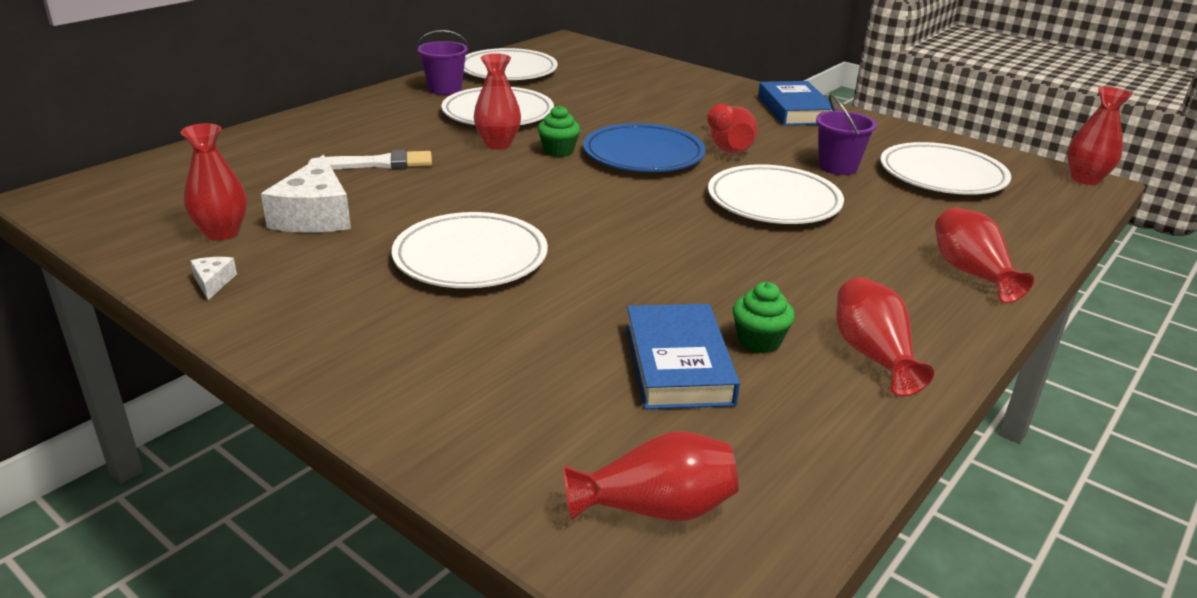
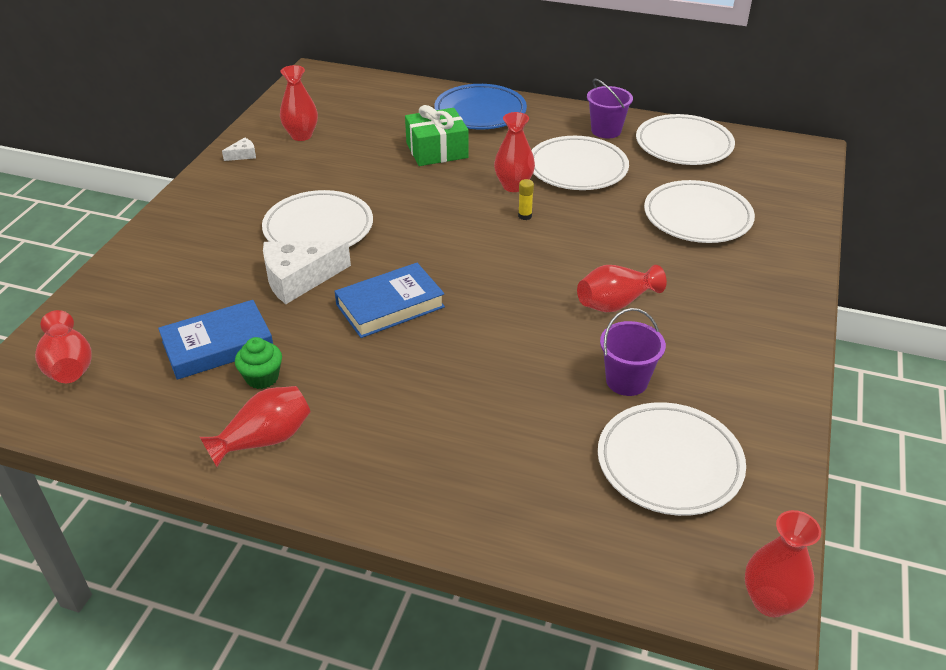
camera: 70 degrees right, 10 degrees up
white cheese [261,155,351,233] -> white cheese moved to [263,241,351,304]
white brush [308,150,432,169] -> green gift [405,105,469,166]
green cupcake [538,105,580,157] -> yellow glue stick [518,179,534,220]
blue plate [583,123,706,172] -> blue plate moved to [434,84,527,129]
white plate [708,164,844,224] -> white plate moved to [644,180,755,243]
blue book [758,81,837,126] -> blue book moved to [335,263,445,338]
red vase [935,207,1034,303] -> none

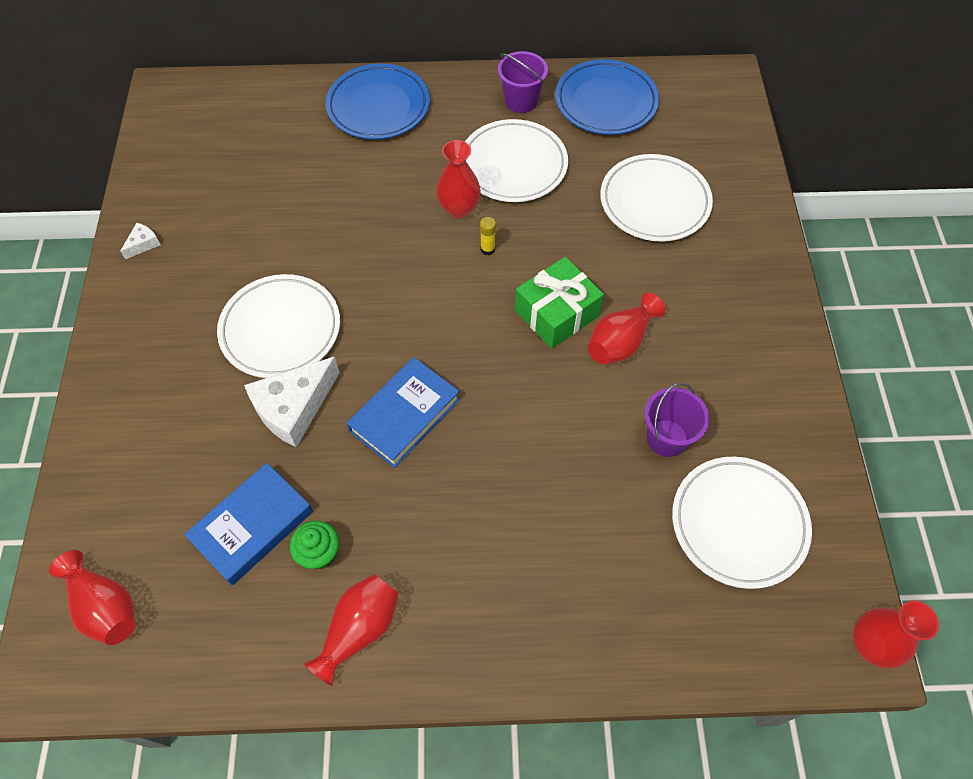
camera: 20 degrees left, 20 degrees up
red vase [280,65,318,141] -> none
green gift [405,105,469,166] -> green gift moved to [515,257,604,349]
white plate [636,114,735,165] -> blue plate [555,59,659,135]

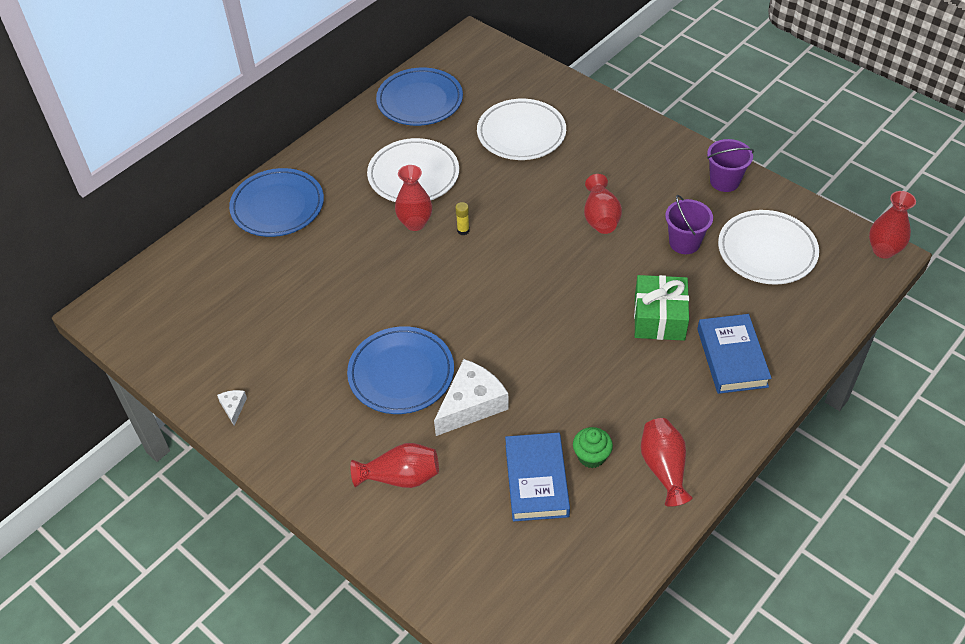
camera: 45 degrees left, 10 degrees down
red vase [49,550,136,645] -> red vase moved to [350,443,439,488]
white plate [217,274,340,378] -> blue plate [347,326,454,414]
white cheese [244,356,340,448] -> white cheese turned 135 degrees counterclockwise [434,359,509,436]
blue book [347,357,460,468] -> blue book moved to [697,314,772,394]
purple bucket [498,51,548,113] -> purple bucket moved to [707,139,754,192]
green gift [515,257,604,349] -> green gift moved to [634,275,689,341]

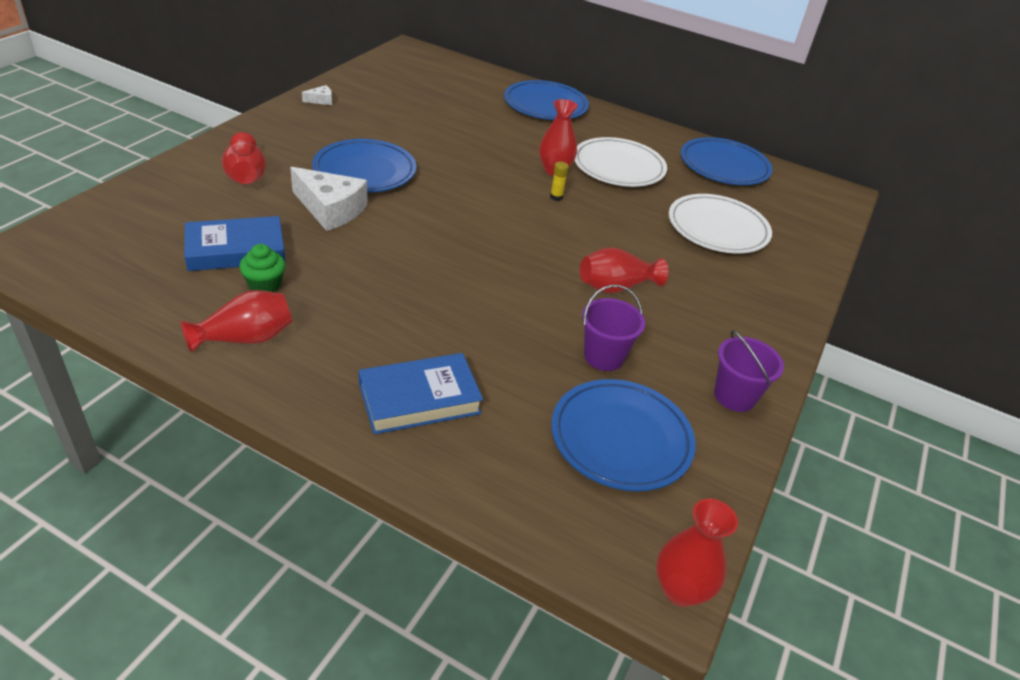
camera: 70 degrees right, 10 degrees down
green gift [634,275,689,341] -> none
white plate [718,210,819,285] -> blue plate [551,379,696,491]

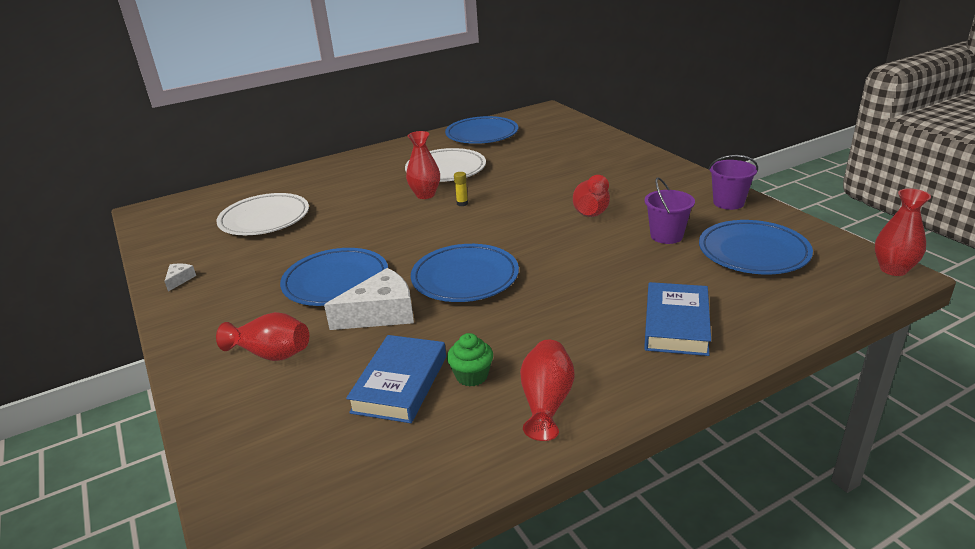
camera: 50 degrees left, 10 degrees down
blue plate [504,80,589,120] -> blue plate moved to [411,244,519,302]
white plate [669,194,772,254] -> white plate moved to [216,193,309,235]

